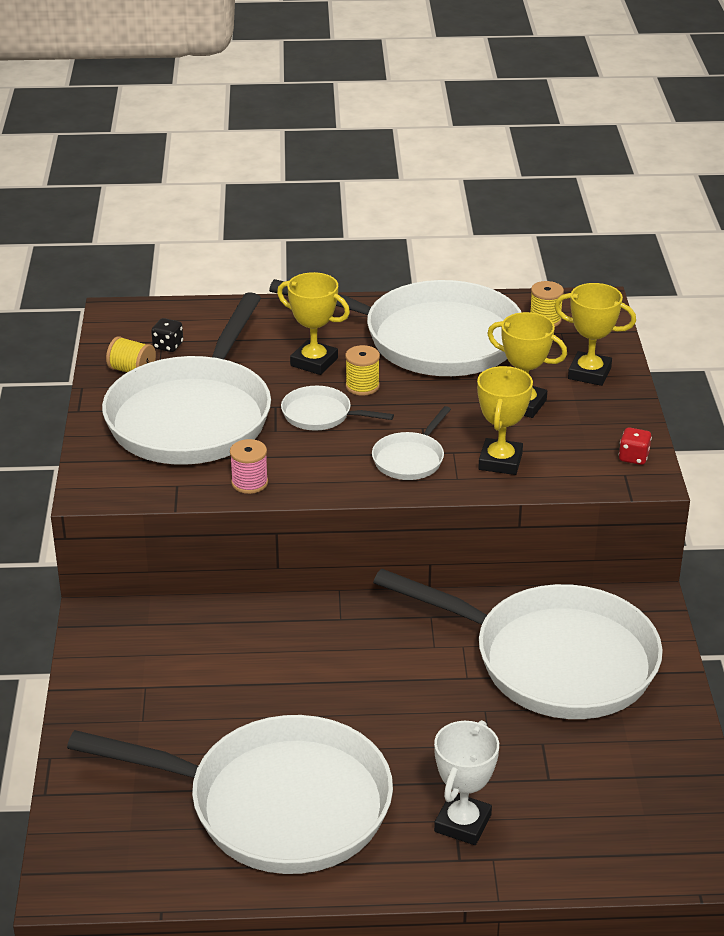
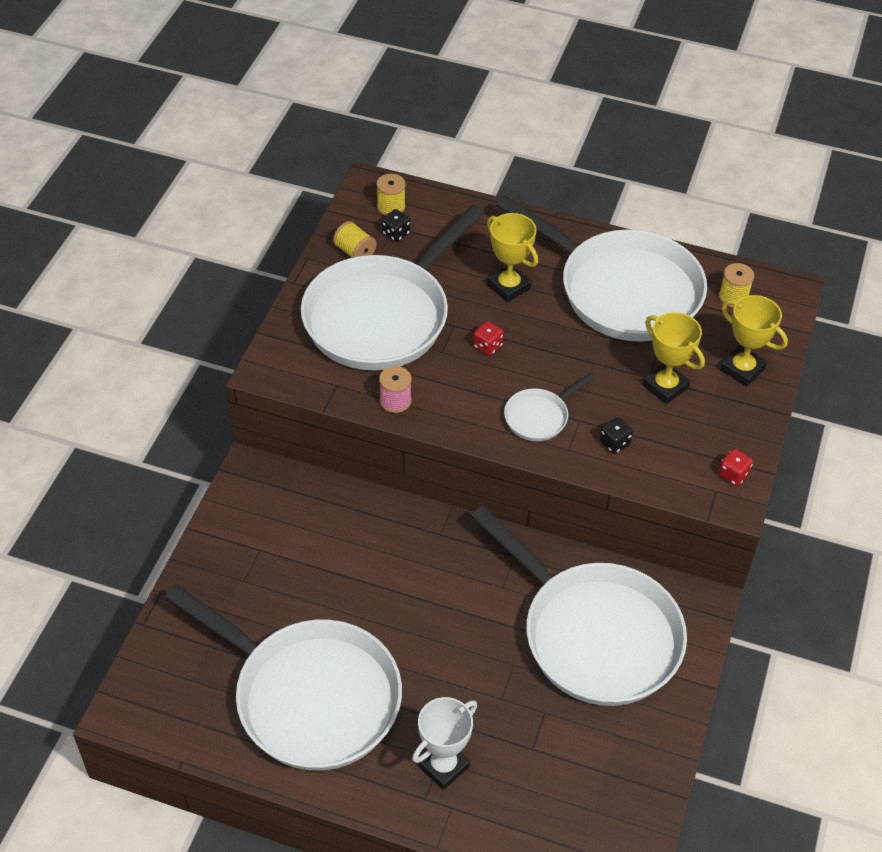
camera: 20 degrees right, 15 degrees up
white pan [281,386,394,431] -> red dice [473,321,504,356]
yellow spool [345,345,380,396] -> yellow spool moved to [376,174,406,216]
yellow trophy [477,366,533,475] -> black dice [599,417,633,454]

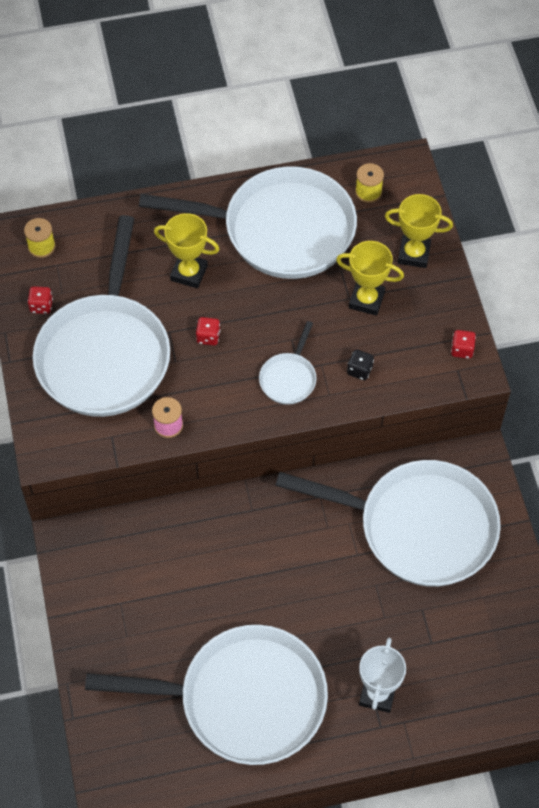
camera: 30 degrees left, 10 degrees up
yellow spool [333,221,376,258] -> red dice [27,286,53,314]
black dice [382,209,410,242] -> none

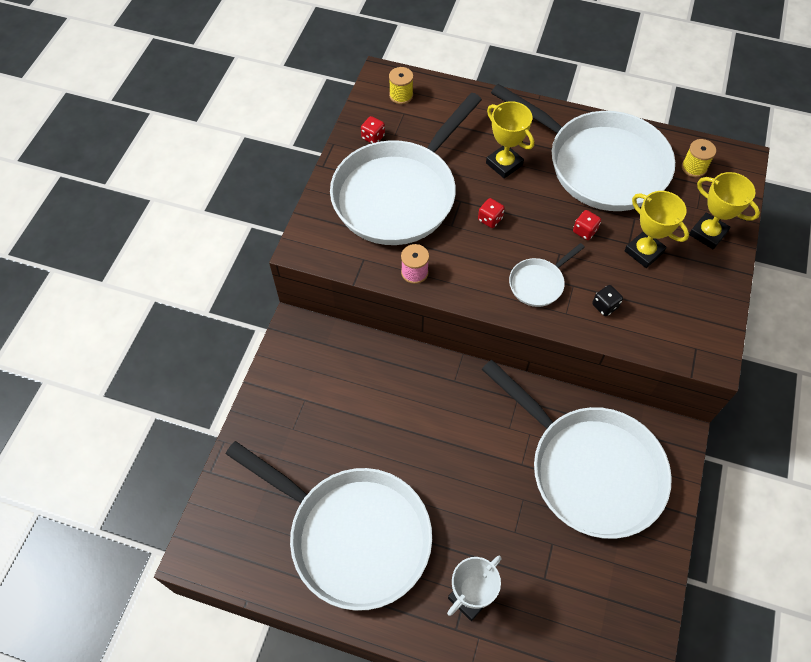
camera: 30 degrees right, 0 degrees up
red dice [451,330,476,359] -> red dice moved to [573,210,601,240]

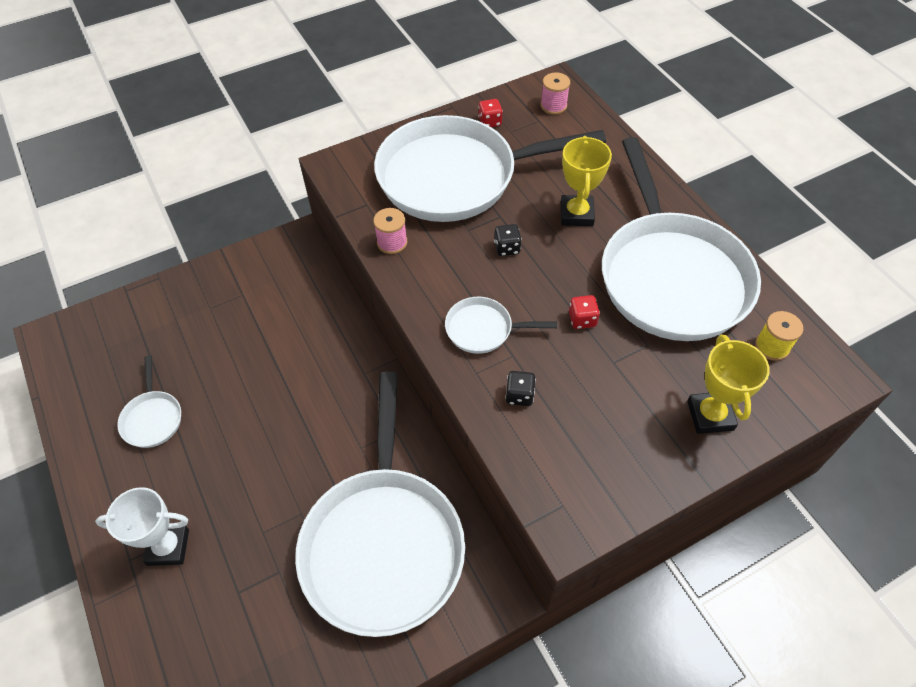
camera: 45 degrees right, 5 degrees down
white pan [226,441,432,611] -> white pan [117,355,181,448], size x0.42
yellow spool [389,67,413,104] -> pink spool [541,72,570,115]
red dice [478,198,505,228] -> black dice [494,224,522,256]
yellow trophy [624,191,689,268] -> none

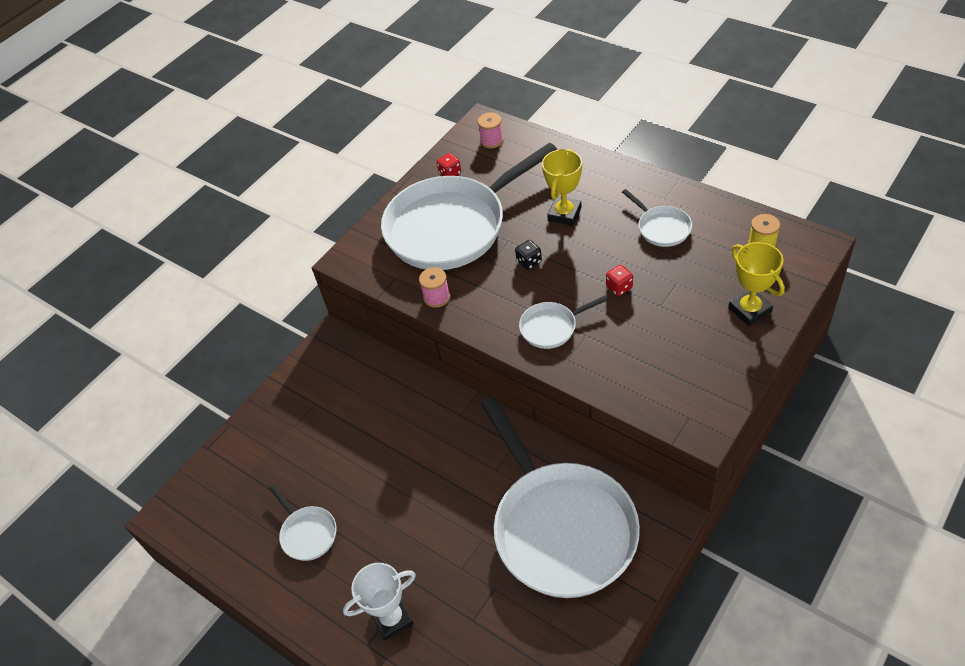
camera: 20 degrees left, 5 degrees down
black dice [505,371,536,406] -> none
yellow trophy [561,136,612,226] -> yellow trophy turned 45 degrees clockwise [542,149,582,226]
white pan [602,137,761,341] -> white pan [622,189,692,247], size x0.42

